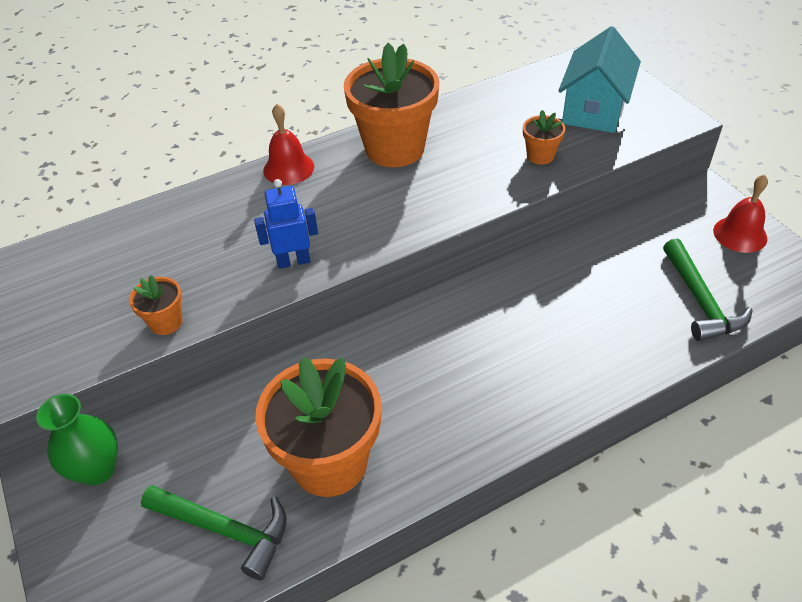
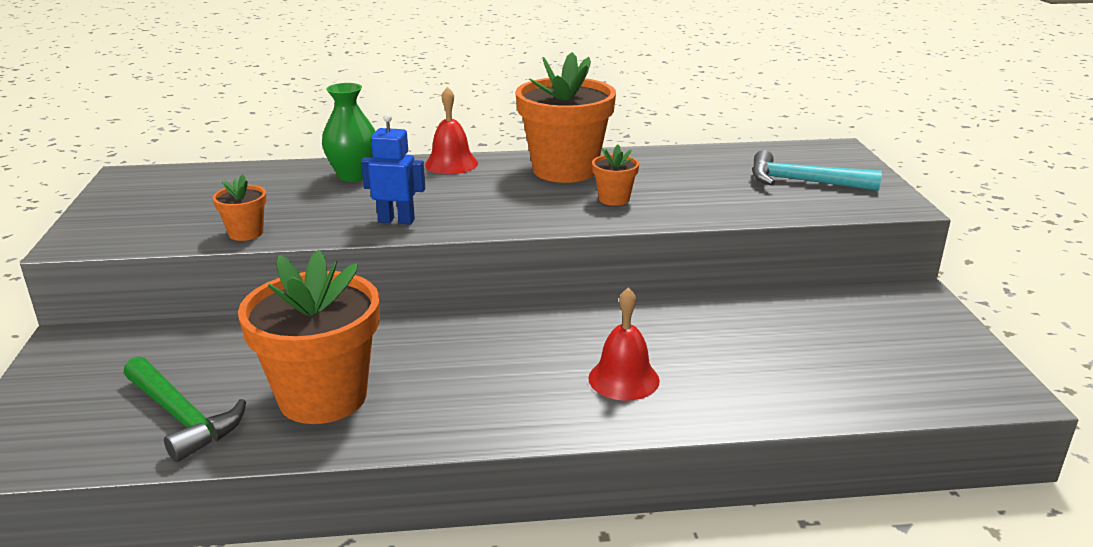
camera: 20 degrees right, 20 degrees down
green vase [36,394,118,485] -> green vase moved to [322,83,375,182]
orange flower pot [523,110,565,165] -> orange flower pot moved to [592,144,639,206]
turquoise house [558,26,641,133] -> turquoise hammer [752,150,882,191]
green hammer [663,239,753,341] -> none
red bell [713,174,768,253] -> red bell moved to [588,287,660,401]

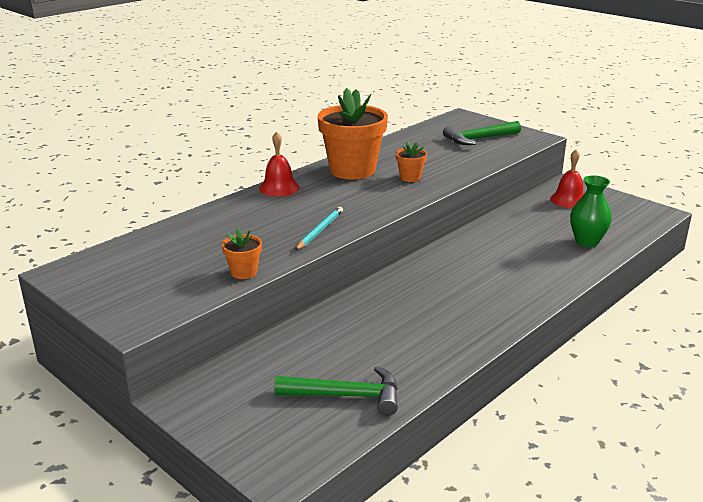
camera: 40 degrees left, 0 degrees up
orange flower pot [238,250,380,424] -> none
green vase [322,83,375,182] -> green vase moved to [570,175,612,247]
blue robot [361,113,425,225] -> turquoise pencil [295,206,343,250]
red bell [588,287,660,401] -> red bell moved to [550,150,584,208]
turquoise hammer [752,150,882,191] -> green hammer [443,121,521,145]

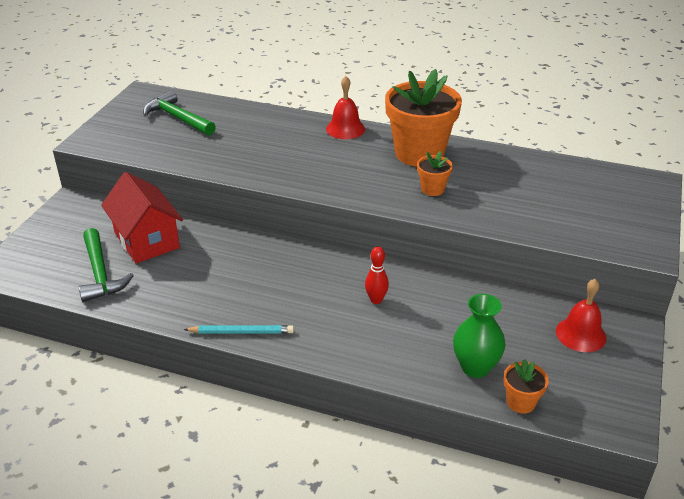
camera: 65 degrees right, 10 degrees up
orange flower pot [222,228,262,279] -> orange flower pot moved to [504,359,549,414]
turquoise pencil [295,206,343,250] -> turquoise pencil moved to [183,325,294,334]
green hammer [443,121,521,145] -> green hammer moved to [143,90,216,136]
none -> red house [101,172,183,263]
none -> red bowling pin [365,246,389,304]

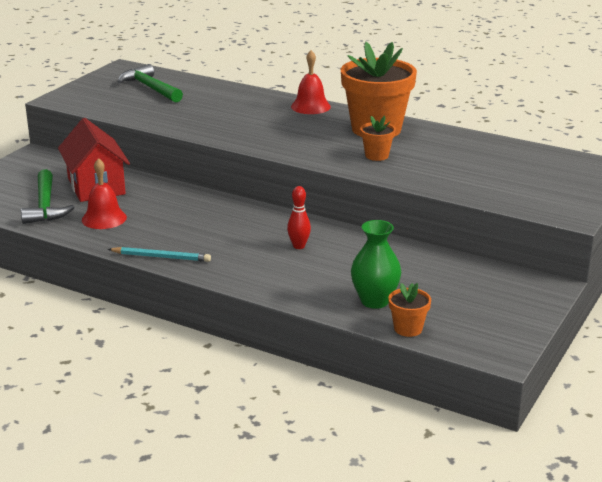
camera: 10 degrees right, 10 degrees down
red bell [556,279,606,352] -> red bell moved to [82,158,127,229]

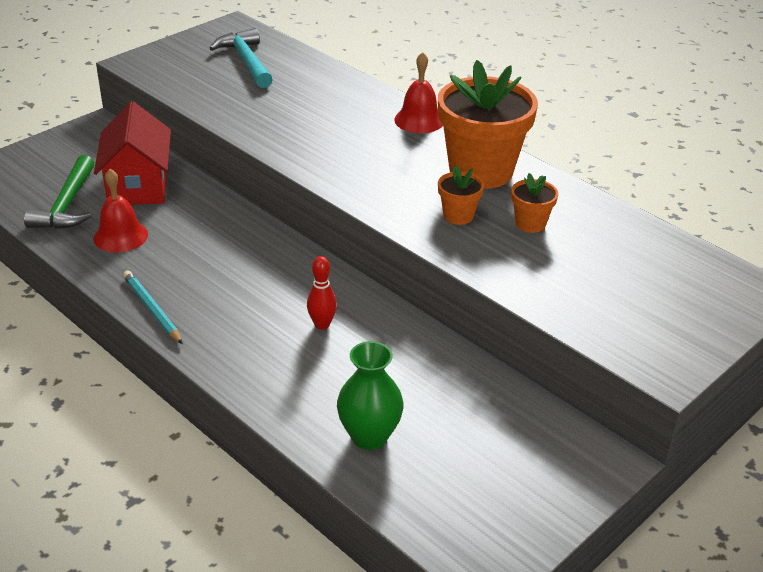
camera: 15 degrees right, 10 degrees up
turquoise pencil [108,247,211,262] -> turquoise pencil turned 150 degrees counterclockwise [123,271,183,344]
green hammer [117,64,183,103] -> turquoise hammer [209,28,273,88]
orange flower pot [388,283,431,337] -> orange flower pot moved to [511,173,558,233]

